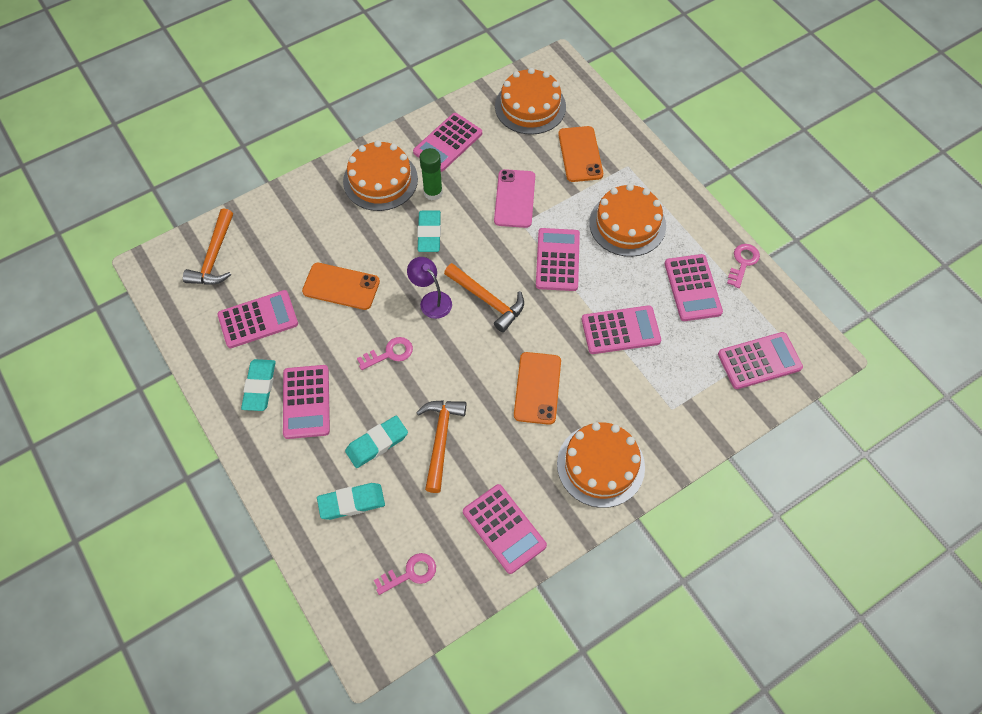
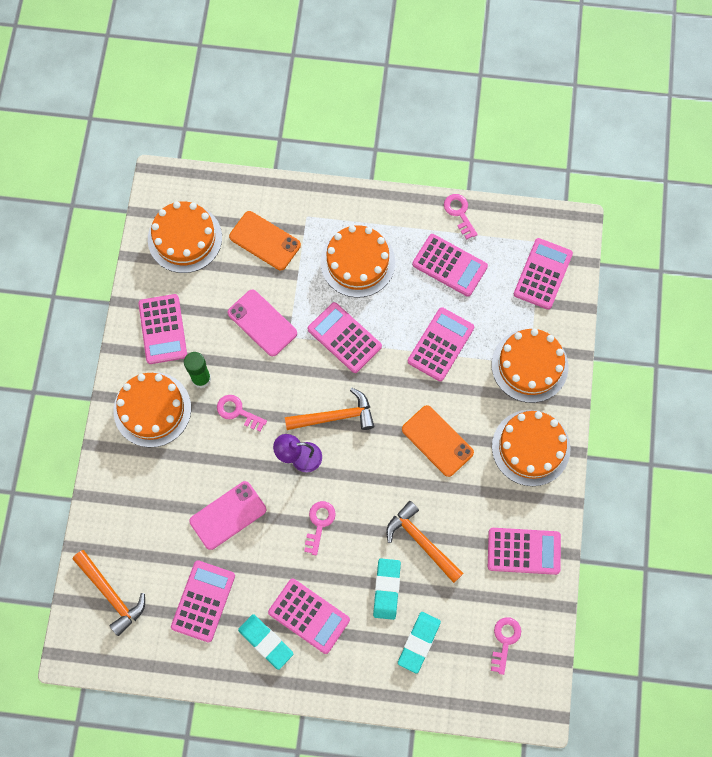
camera: 50 degrees left, 10 degrees up
orange phone [302,263,380,310] -> pink phone [189,481,266,550]
turquoise eraser [417,210,441,252] -> pink key [217,395,267,432]
none -> orange cake [492,329,569,403]

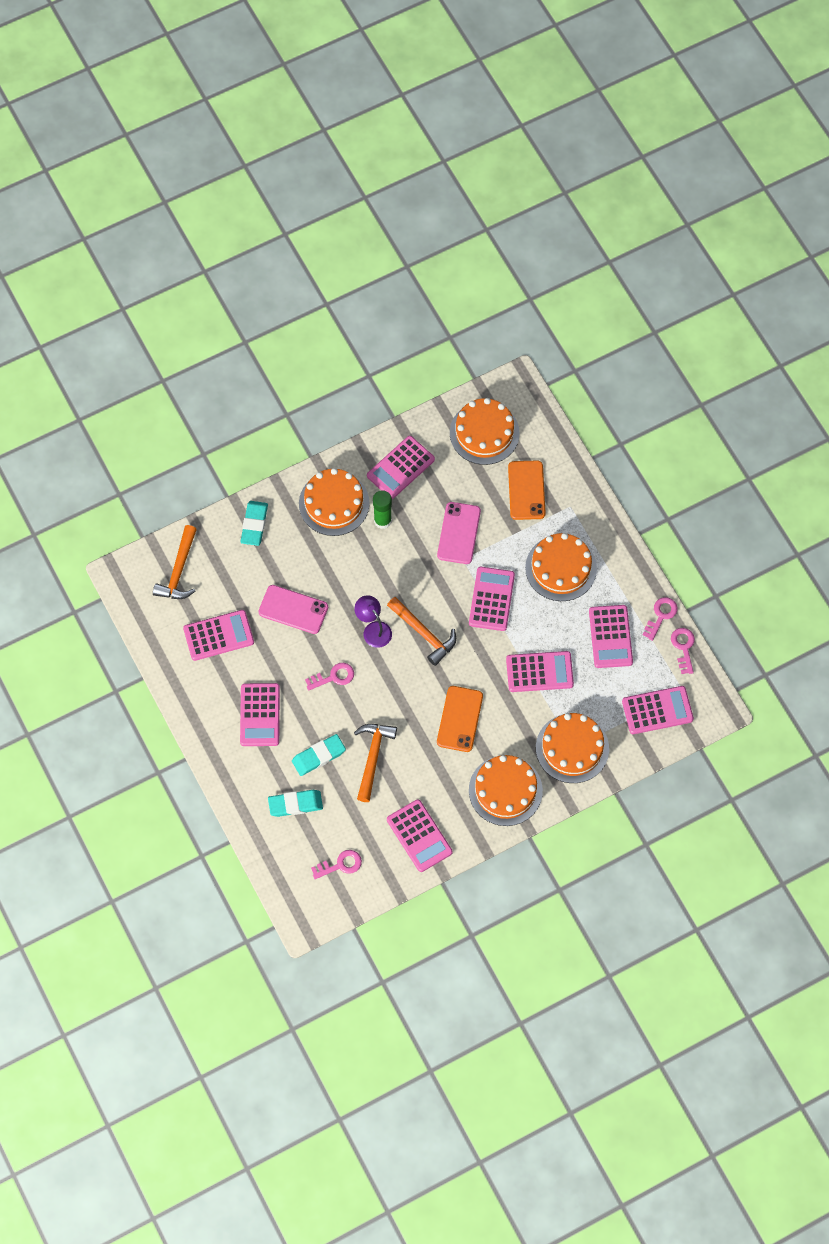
camera: 55 degrees right, 5 degrees down
pink key [217,395,267,432] -> pink key moved to [671,628,695,674]
turquoise eraser [238,614,293,670] -> turquoise eraser moved to [240,501,268,546]

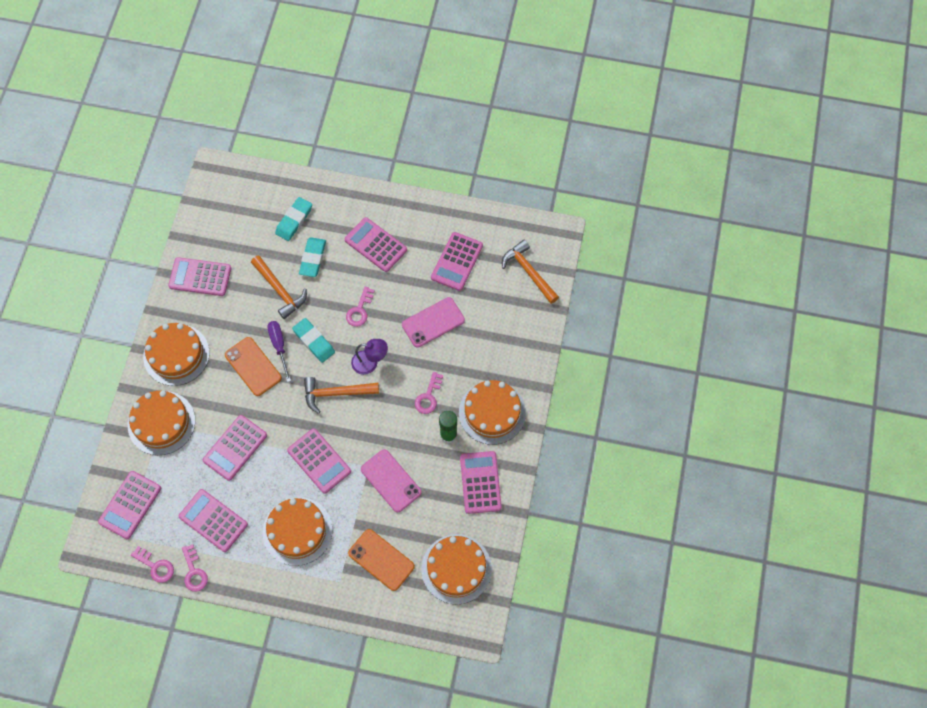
camera: 130 degrees right, 0 degrees up
turquoise eraser [240,501,268,546] -> turquoise eraser moved to [292,318,335,363]
pink key [311,850,362,879] -> pink key moved to [415,372,443,414]
none -> purple screwdriver [267,321,291,382]

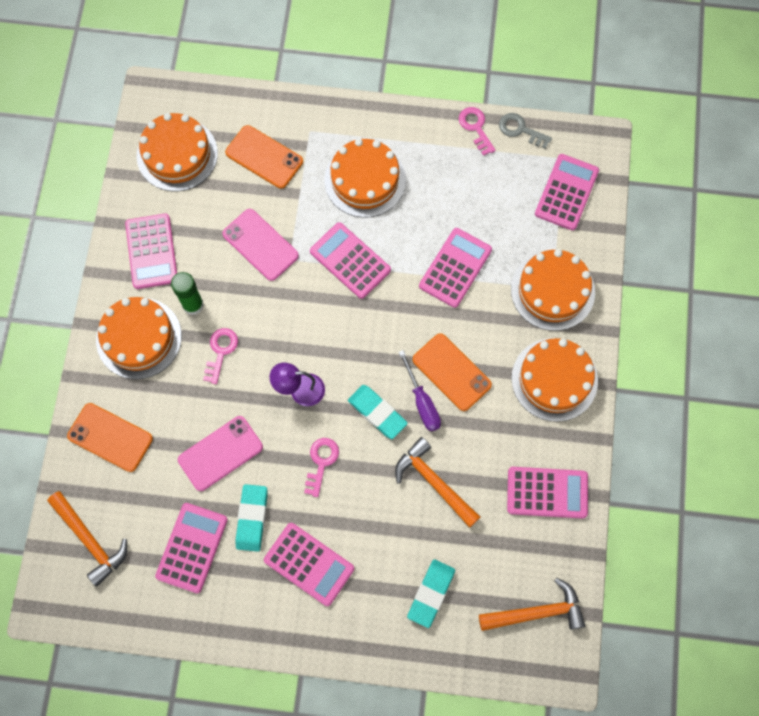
camera: 175 degrees right, 5 degrees up
pink key [131,546,174,583] -> grey key [499,113,552,149]
pink calculator [179,489,248,552] -> none
turquoise eraser [299,237,326,277] -> turquoise eraser moved to [236,484,268,552]
orange hammer [304,377,379,414] -> orange hammer moved to [479,578,585,631]
none -> orange phone [67,403,153,472]

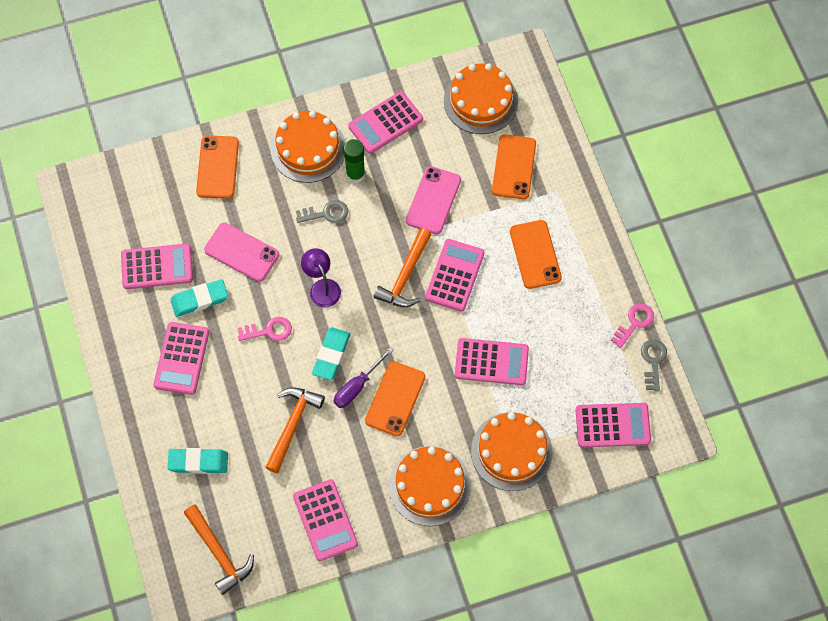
camera: 65 degrees right, 5 degrees down
orange hammer [47,491,127,586] -> orange hammer moved to [374,228,432,307]
pink key [203,328,238,384] -> grey key [296,200,348,223]
orange cake [324,138,406,218] -> orange phone [510,220,562,289]

